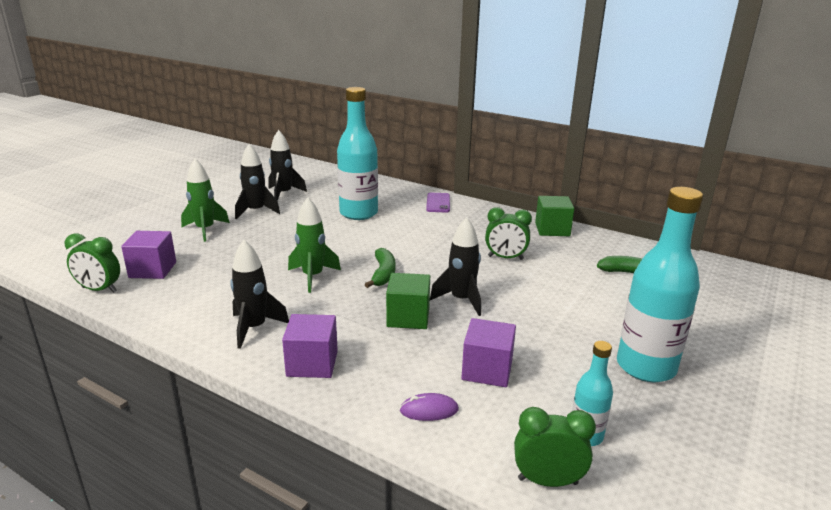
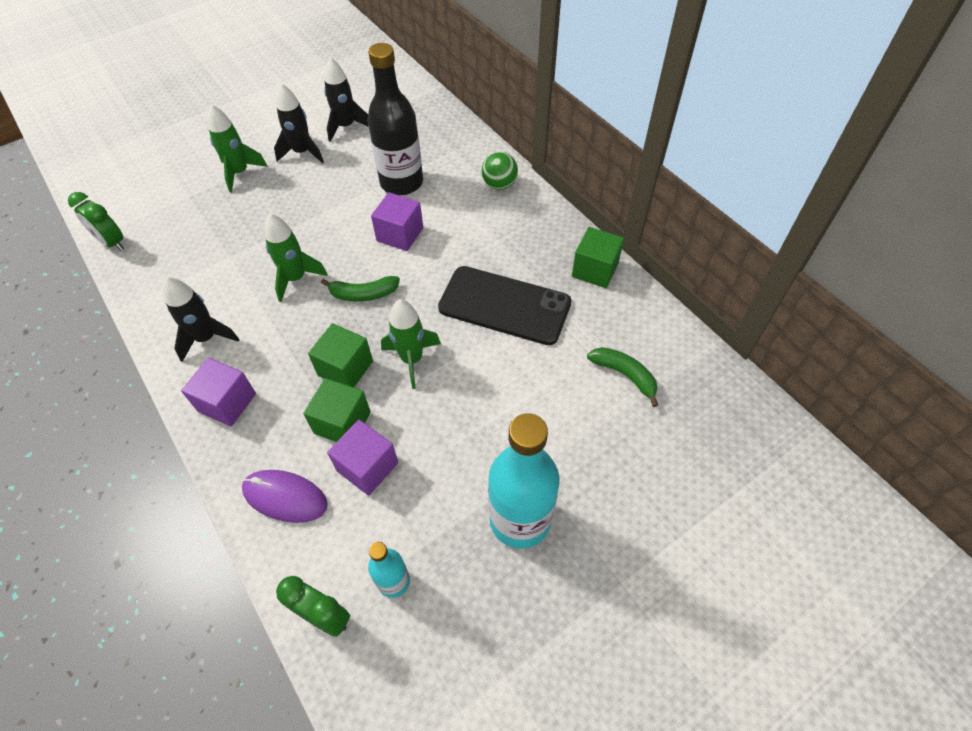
camera: 25 degrees right, 30 degrees up
purple cube [121,231,176,279] -> purple cube moved to [371,192,423,251]
turquoise bottle [337,87,378,220] -> black bottle [368,43,423,195]
green banana [364,248,395,288] -> green banana turned 60 degrees clockwise [321,276,400,302]
purple mouse [399,393,459,421] -> purple mouse [242,470,328,523], size x1.67
purple phone [426,193,450,212] -> green ball [482,152,518,190]
black rocket [430,217,481,316] -> green rocket [381,299,441,389]
green clock [485,207,532,260] -> black phone [438,266,571,345]
none -> green cube [303,378,371,442]

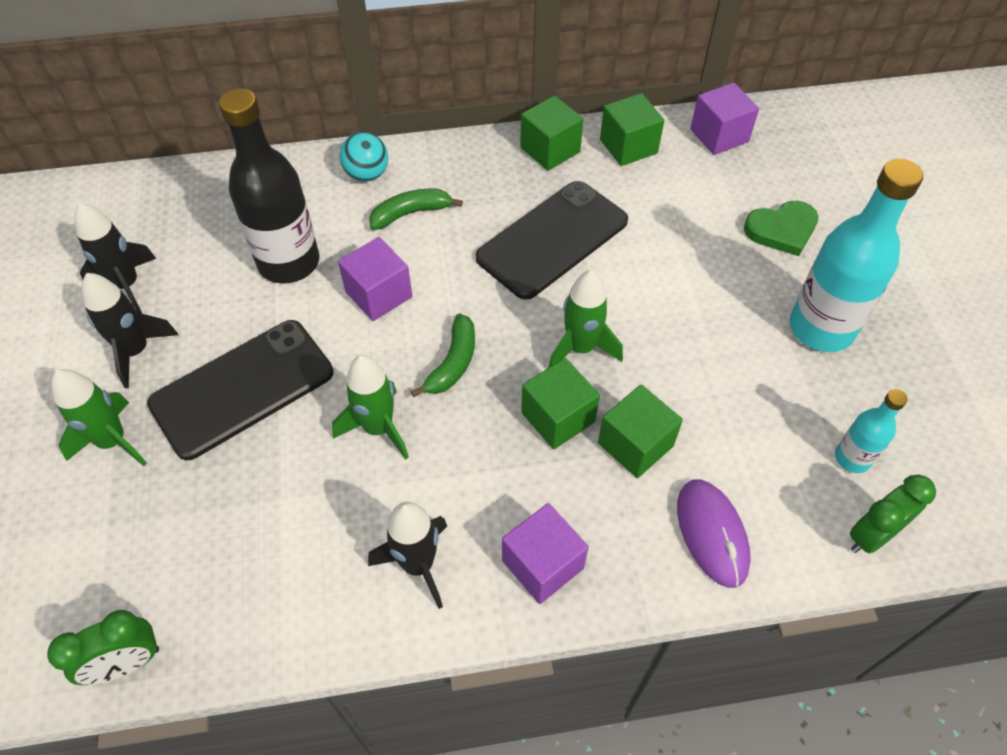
camera: 65 degrees left, 0 degrees up
purple mouse [242,470,328,523] -> purple mouse turned 60 degrees counterclockwise [677,479,751,588]
purple cube [327,420,398,496] -> purple cube moved to [690,83,759,155]
green ball [482,152,518,190] -> turquoise ball [340,132,388,182]
green banana [587,347,658,407] -> green banana moved to [369,189,463,230]
none -> black phone [147,320,334,460]
none -> green cube [600,93,664,166]
none -> green heart [744,201,818,256]

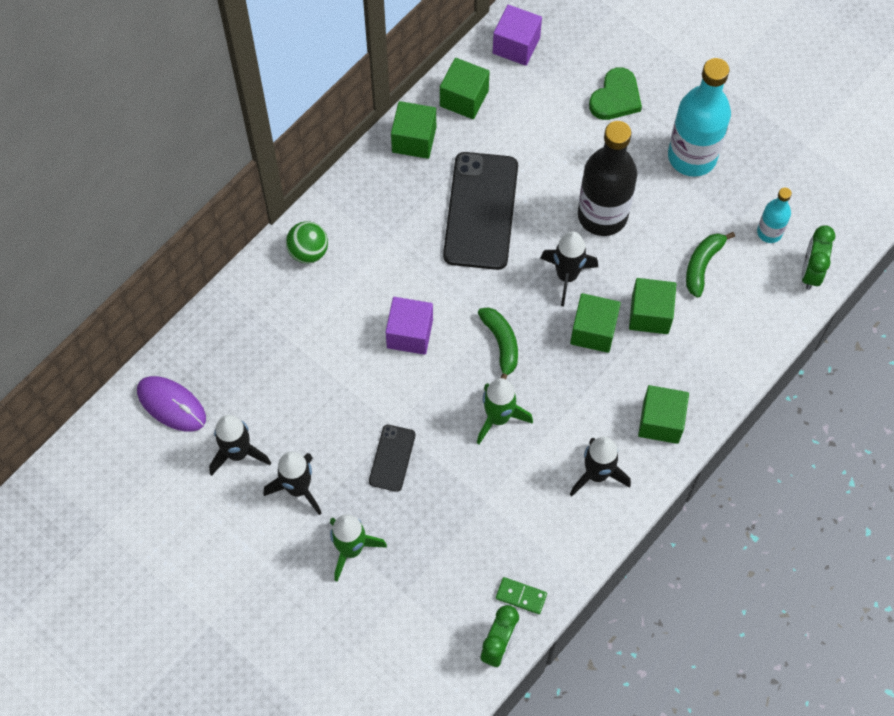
camera: 40 degrees left, 10 degrees up
black phone [147,320,334,460] -> black phone [369,425,415,492], size x0.49
black bottle [219,88,319,284] -> black bottle moved to [578,121,637,236]
turquoise ball [340,132,388,182] -> green ball [286,221,328,263]
green banana [369,189,463,230] -> green banana moved to [686,232,735,298]
purple cube [502,503,589,604] -> green cube [638,385,689,444]
green rocket [548,270,623,368] -> black rocket [540,231,598,306]
purple mouse [677,479,751,588] -> purple mouse moved to [137,376,206,432]
none -> green domino [496,577,547,614]

